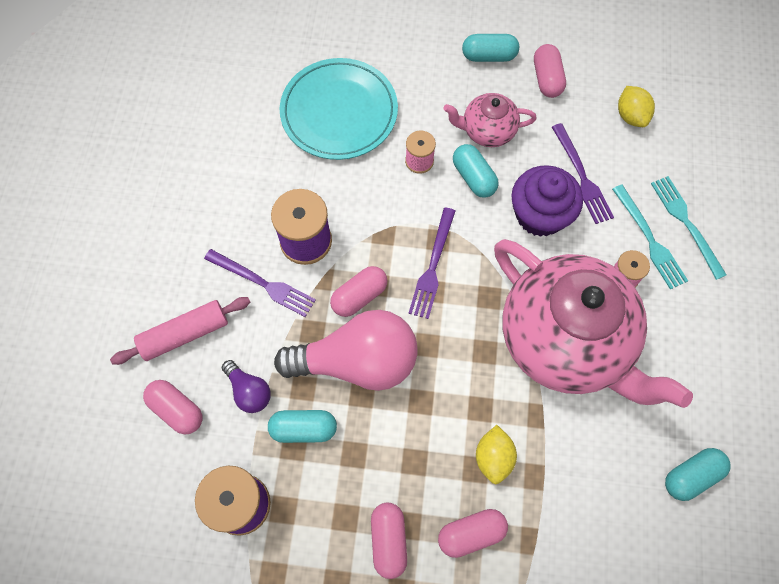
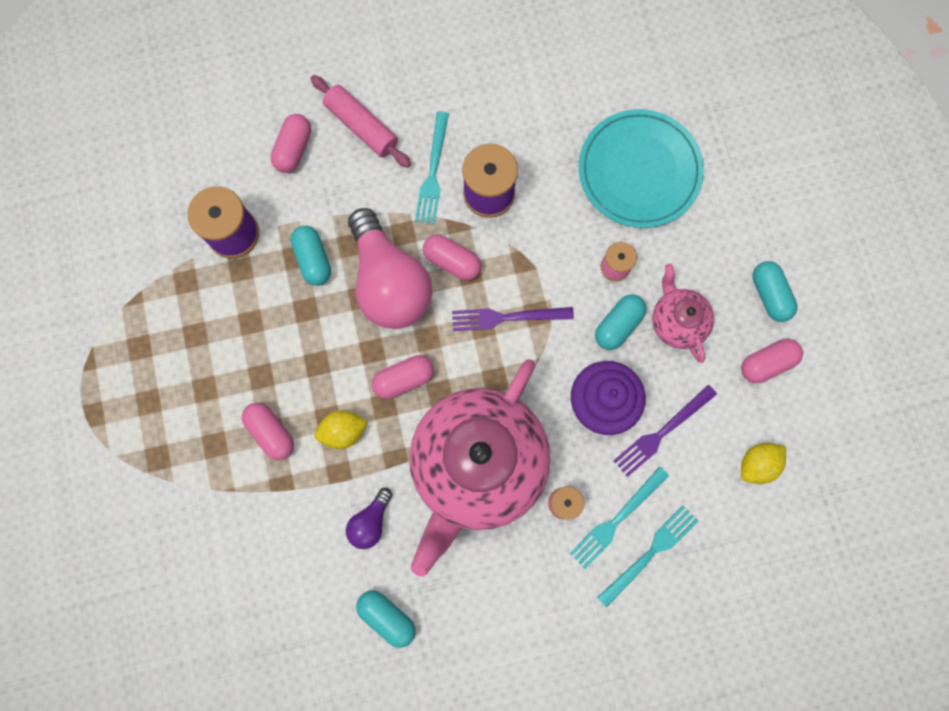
camera: 70 degrees right, 10 degrees up
purple fork [204,249,316,317] -> turquoise fork [415,112,449,224]
purple light bulb [222,360,271,413] -> purple light bulb moved to [346,488,392,549]
pink capsule [371,503,407,579] -> pink capsule moved to [372,355,434,399]

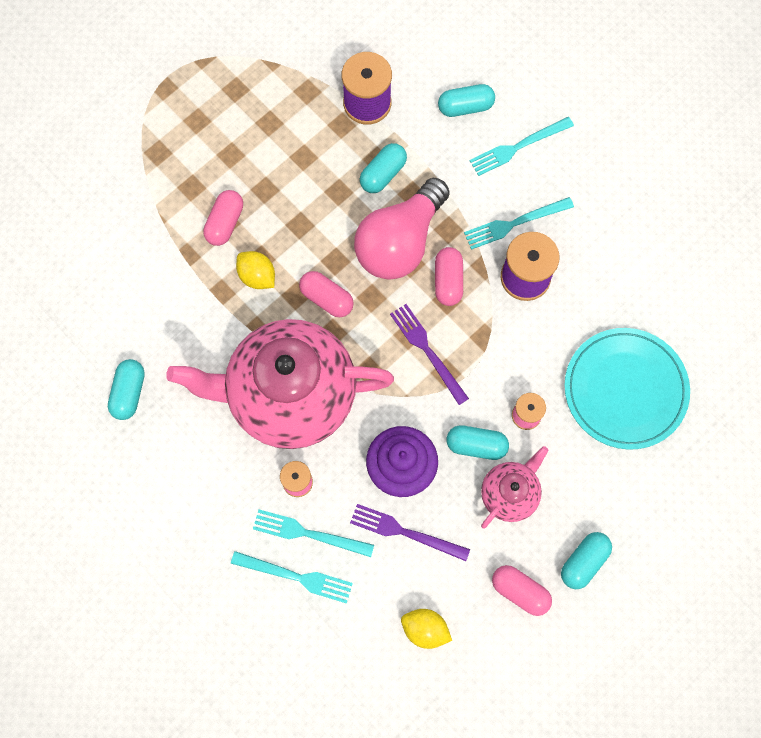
camera: 60 degrees right, 5 degrees down
pink capsule [270,114,311,173] -> turquoise capsule [438,84,495,117]
pink rolling pin [310,75,411,168] -> turquoise fork [470,117,574,176]
purple light bulb [346,488,392,549] -> none

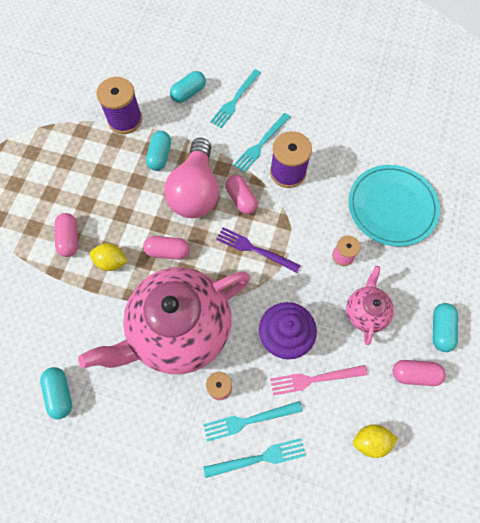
camera: 30 degrees left, 5 degrees down
purple fork [350,504,470,561] -> pink fork [270,365,368,395]
turquoise capsule [447,425,509,460] -> none

